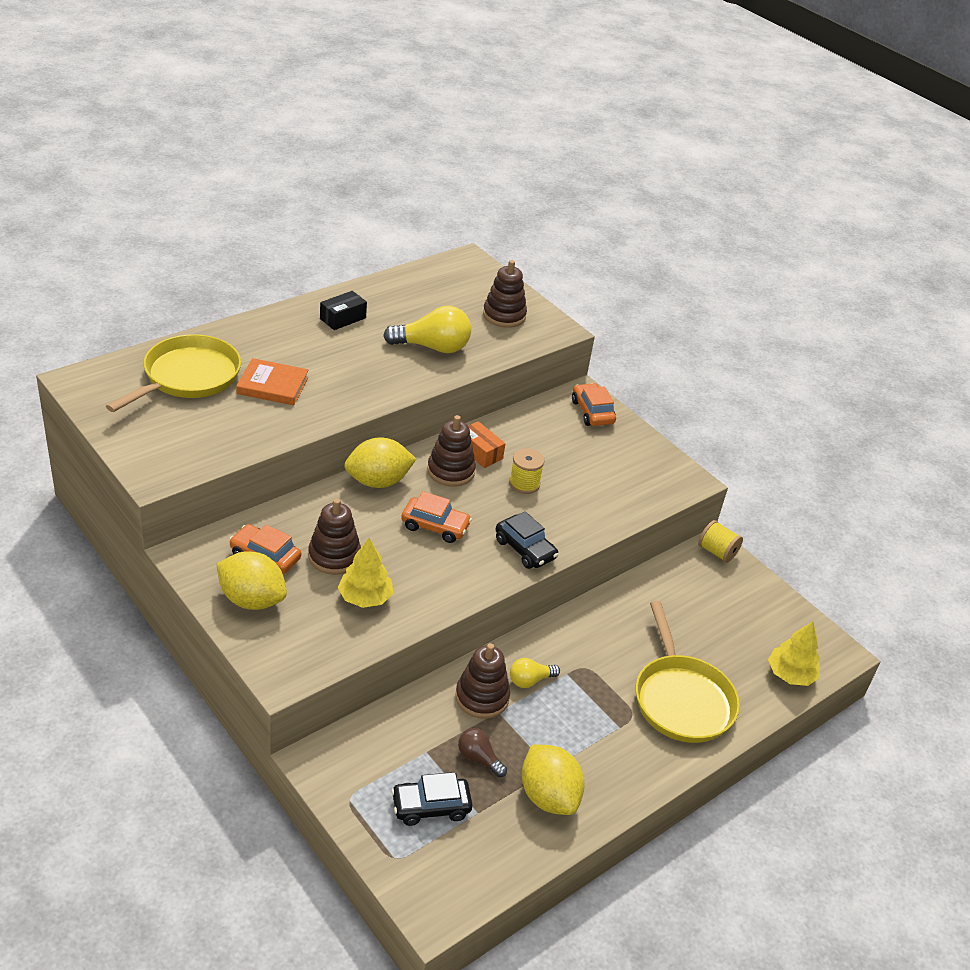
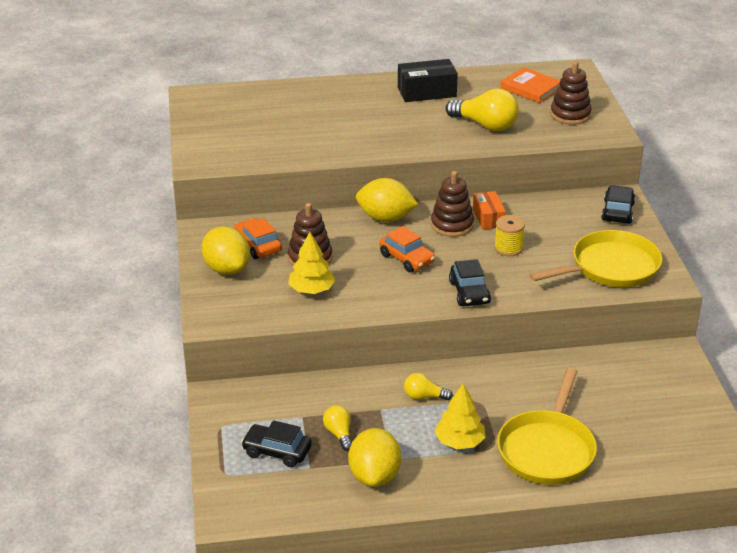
camera: 35 degrees right, 5 degrees down
yellow pan [106,334,241,412] -> yellow pan moved to [529,230,662,287]
orange book [236,358,308,405] -> orange book moved to [500,67,560,103]
black box [320,291,367,330] -> black box [398,59,458,102], size x1.52
brown stacking toy [455,643,510,719] -> none
brown light bulb [458,728,507,777] -> yellow light bulb [323,405,352,451]
orange car [572,383,616,426] -> black car [601,185,635,224]
yellow spool [698,520,743,563] -> none
yellow tree [768,621,820,686] -> yellow tree moved to [434,384,485,449]

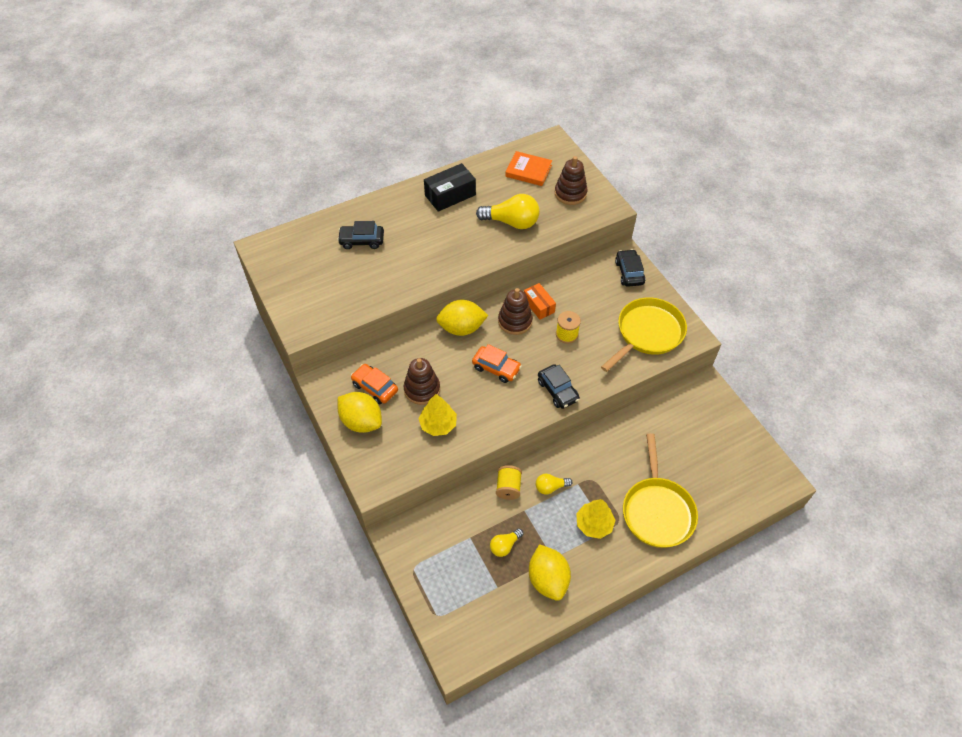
camera: 20 degrees left, 20 degrees up
black car [241,420,312,467] -> black car moved to [337,221,384,249]
yellow light bulb [323,405,352,451] -> yellow light bulb turned 90 degrees counterclockwise [490,528,523,557]
none -> yellow spool [496,465,522,500]

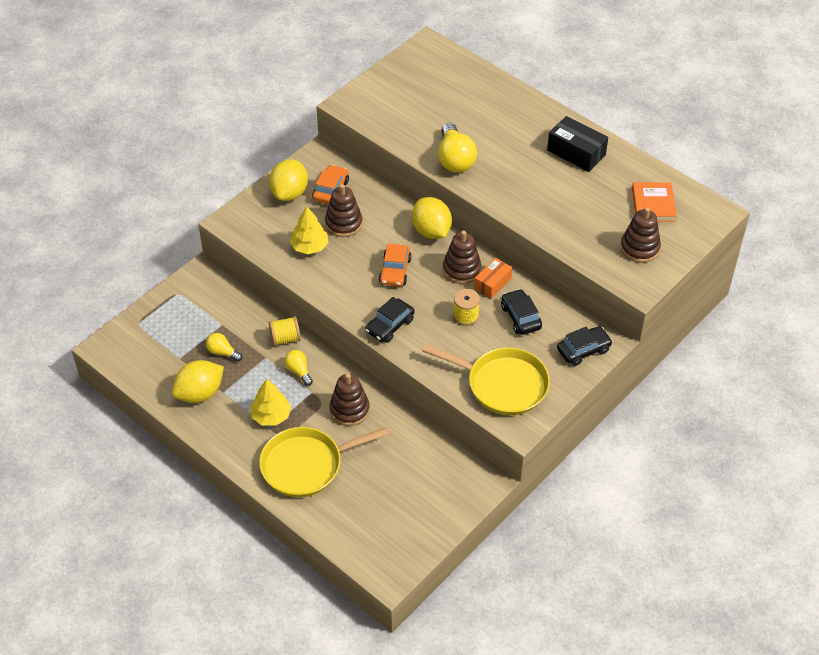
camera: 70 degrees right, 5 degrees down
black car [337,221,384,249] -> black car moved to [501,289,542,335]
yellow light bulb [476,194,540,229] -> yellow light bulb moved to [438,123,477,173]
none -> brown stacking toy [329,373,370,426]

